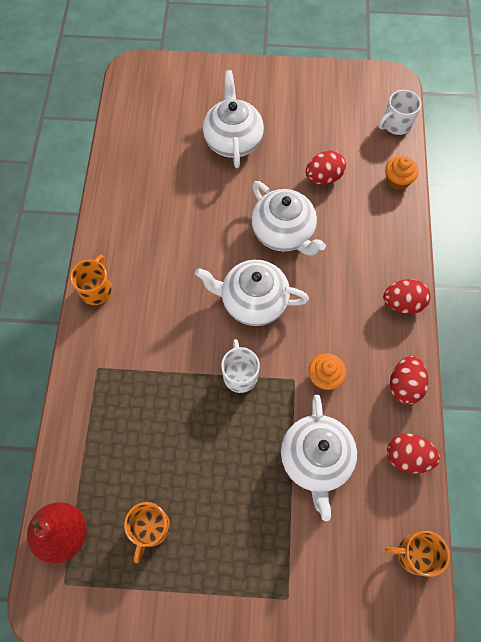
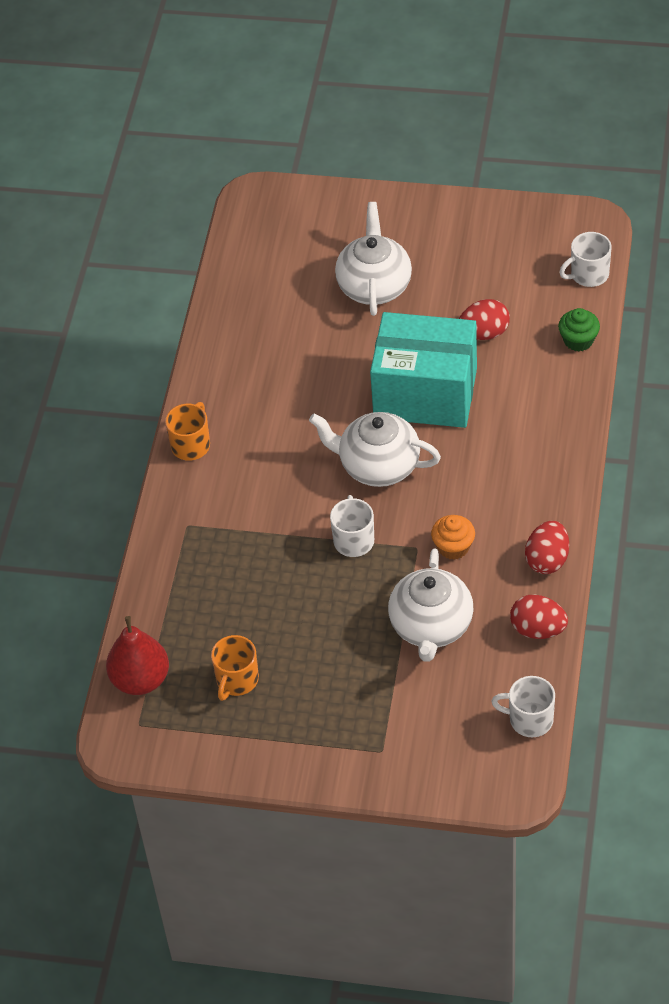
camera: 10 degrees right, 15 degrees down
white teapot [251,181,326,256] -> turquoise box [370,312,477,428]
red egg [383,279,431,314] -> none
orange mug [385,531,450,577] -> white mug [491,676,555,737]
orange cupcake [386,156,419,190] -> green cupcake [558,308,600,352]

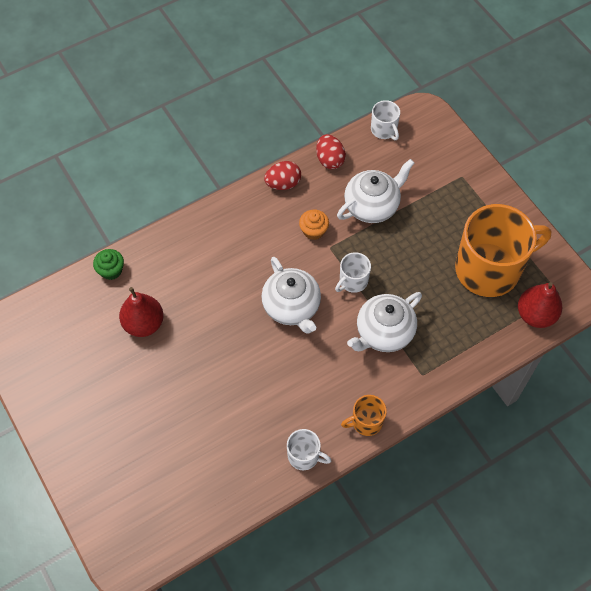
camera: 135 degrees left, 10 degrees up
orange mug [211,635,259,701] -> orange mug [455,204,551,297], size x2.27
white teapot [335,202,412,316] -> white teapot moved to [347,292,422,352]
turquoise box [370,312,477,428] -> none
red egg [459,299,510,340] -> red pear [119,287,164,337]
white mug [559,232,612,287] -> white mug moved to [287,429,331,470]

